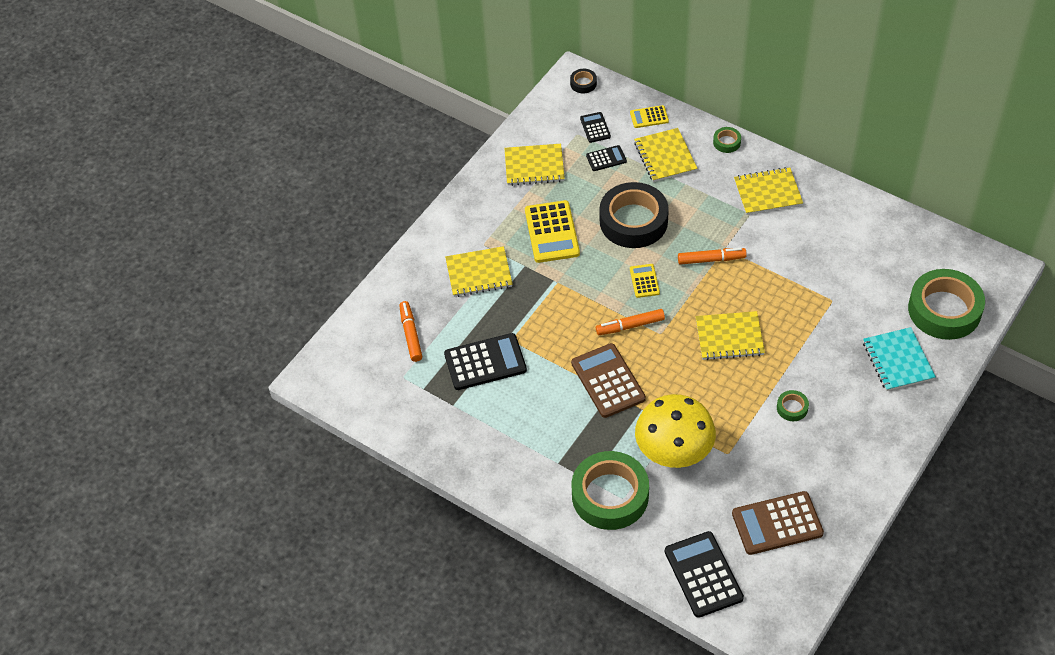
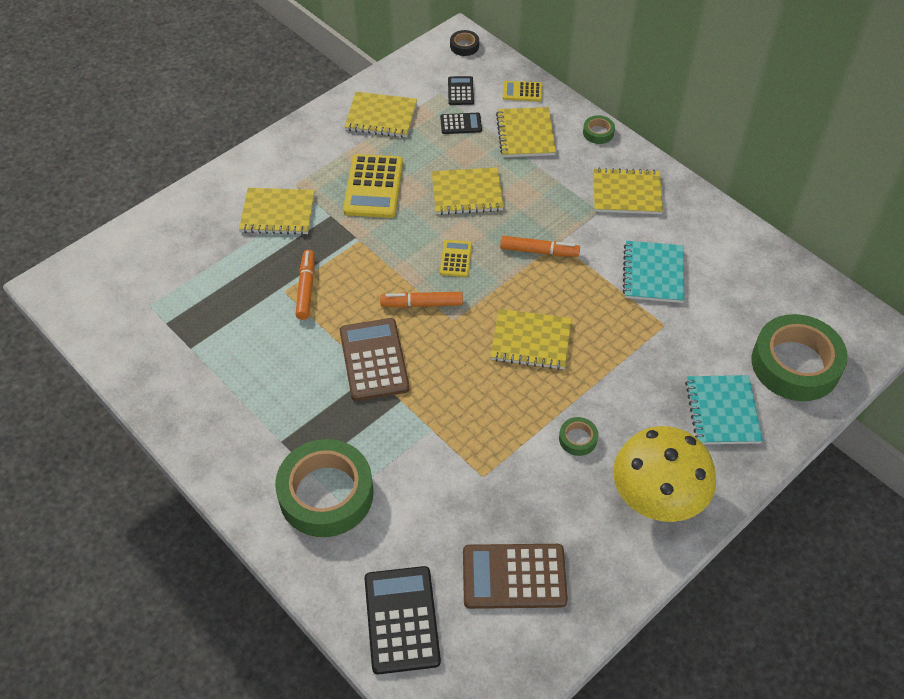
camera: 10 degrees right, 0 degrees up
orange marker [399,301,422,362] -> orange marker moved to [295,250,315,320]
black calculator [444,333,527,390] -> none
black tape [600,182,669,248] -> yellow notebook [432,167,504,215]
yellow mushroom [635,394,716,468] -> yellow mushroom moved to [613,426,716,522]
none -> turquoise notebook [623,241,684,303]

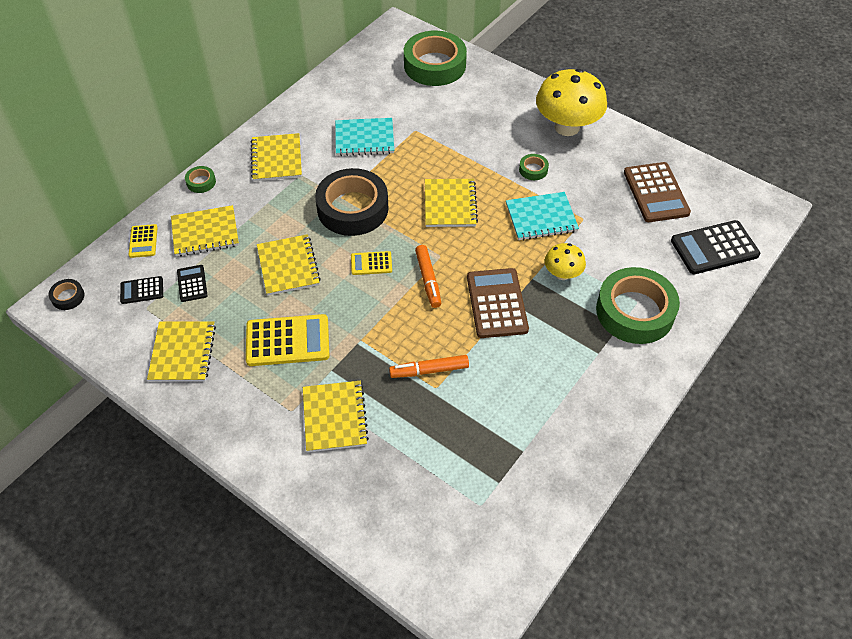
camera: 100 degrees left, 0 degrees up
brown calculator [340,318,410,401] -> brown calculator turned 105 degrees clockwise [467,268,529,338]
orange marker [500,236,580,257] -> black tape [315,168,388,236]
turquoise notebook [685,375,763,444] -> turquoise notebook moved to [506,192,579,240]
none -> yellow mushroom [545,243,586,280]

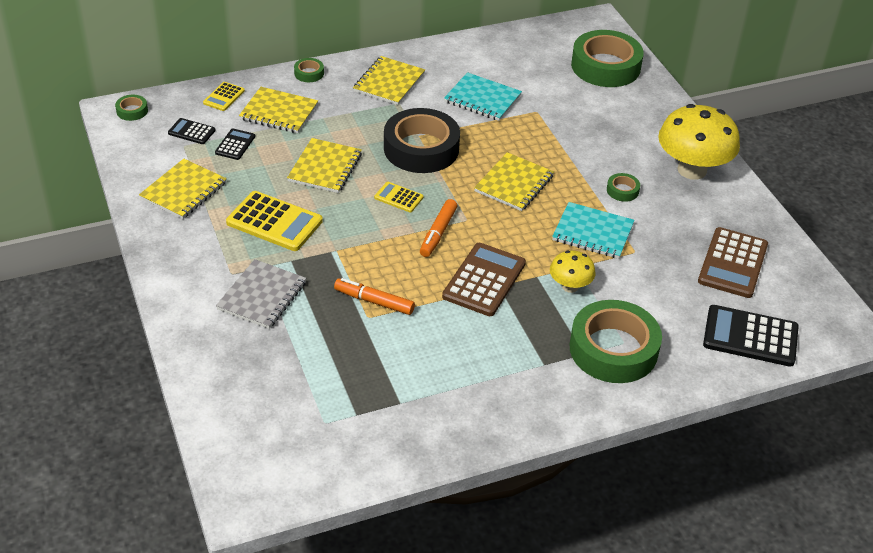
camera: 30 degrees right, 10 degrees down
black tape [49,279,85,310] -> green tape [115,95,148,121]
yellow notebook [303,381,369,452] -> grey notebook [216,259,306,329]

